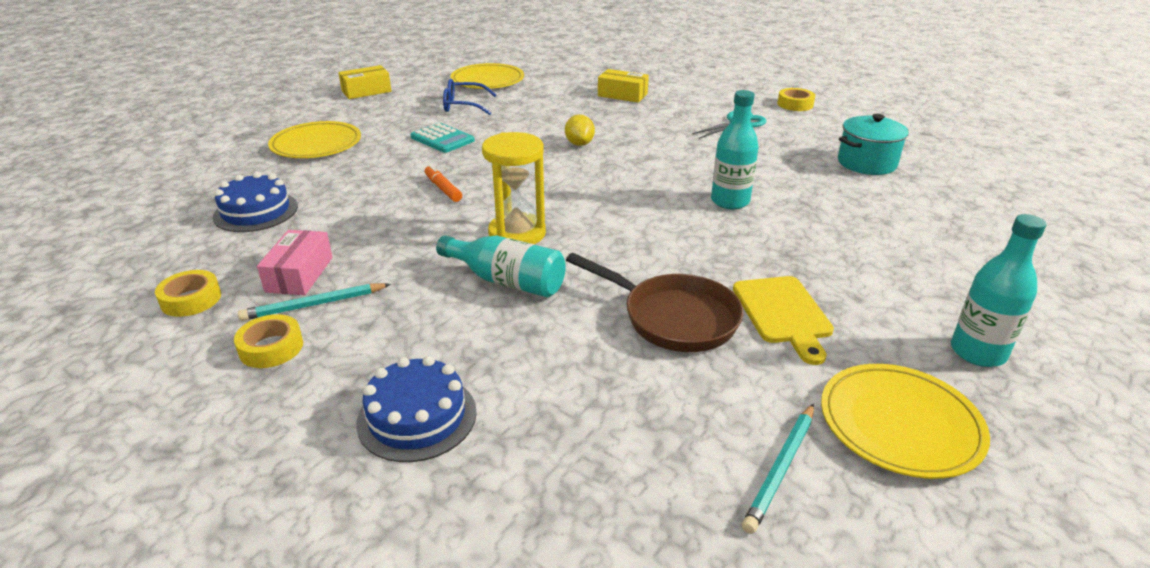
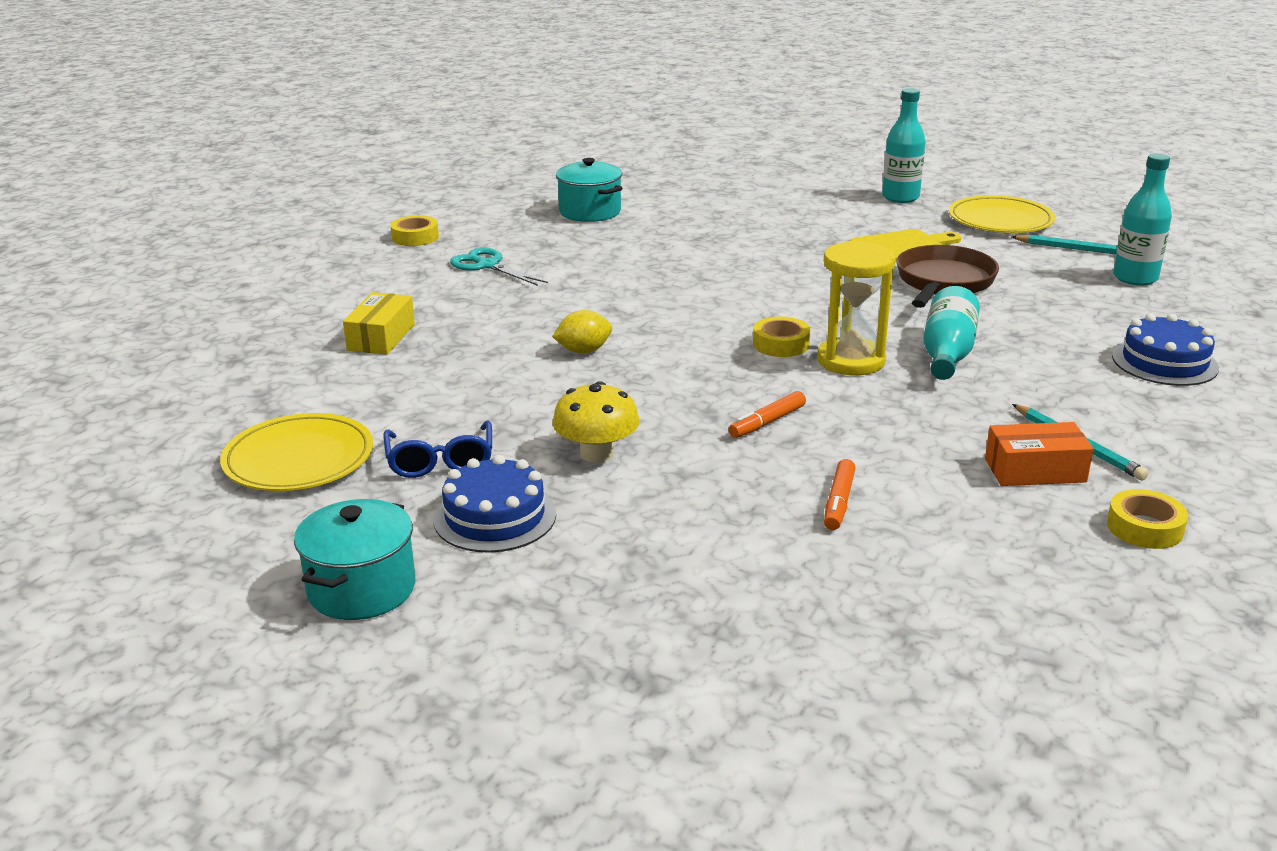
camera: 100 degrees left, 5 degrees down
blue cake [213,172,298,232] -> blue cake moved to [434,455,556,553]
yellow tape [234,314,303,368] -> yellow tape moved to [753,317,810,357]
pink box [257,230,333,295] -> orange box [985,422,1094,486]
yellow plate [268,121,361,158] -> none
yellow box [338,65,391,99] -> turquoise pot [294,499,415,620]
turquoise calculator [410,123,475,153] -> yellow mushroom [552,381,640,463]
turquoise bottle [711,90,759,209] -> turquoise bottle moved to [1113,153,1172,285]
none -> orange marker [824,459,856,530]

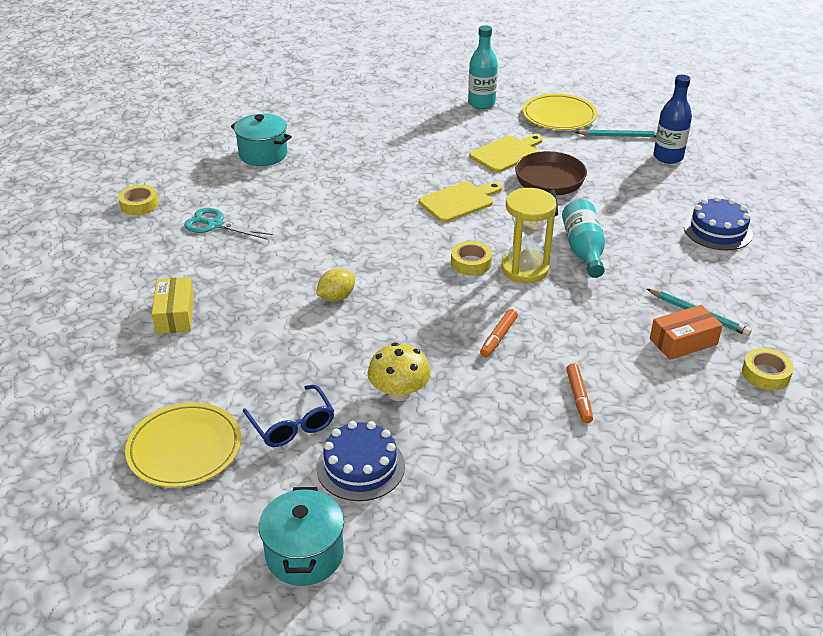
camera: 20 degrees left, 10 degrees up
turquoise bottle [1113,153,1172,285] -> blue bottle [653,75,692,164]
none -> yellow cutting board [419,182,502,223]

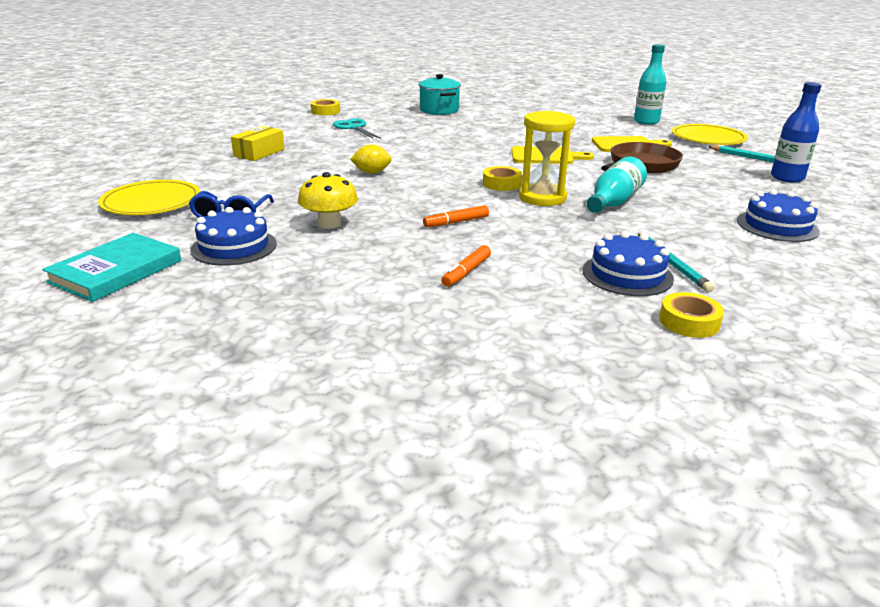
camera: 35 degrees right, 10 degrees down
turquoise pot [259,487,344,586] -> turquoise book [42,233,181,302]
orange box [650,305,723,360] -> blue cake [583,231,674,296]

